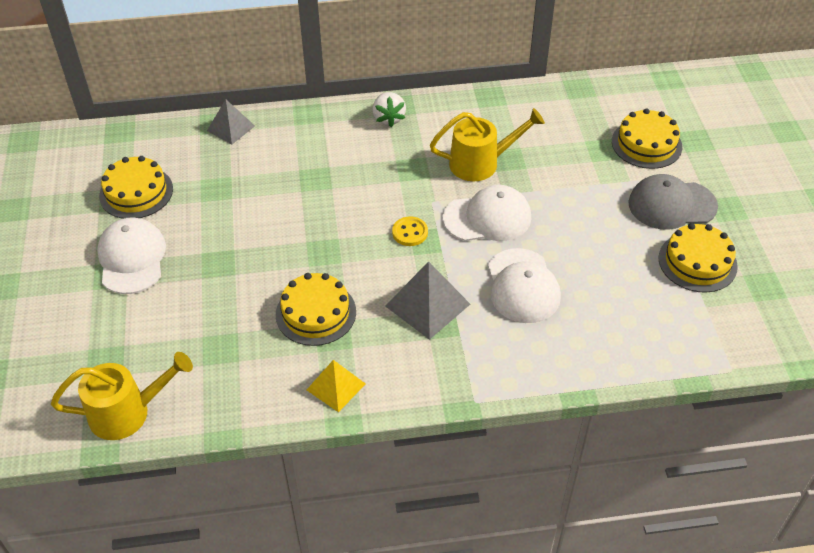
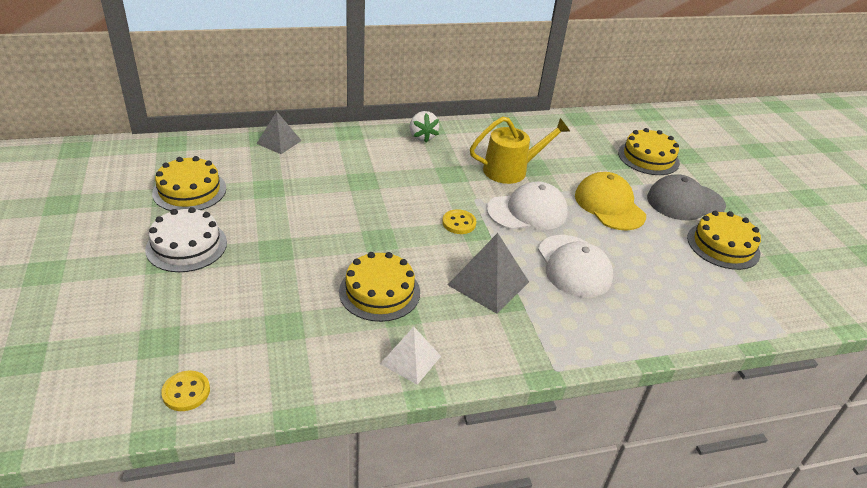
camera: 10 degrees left, 10 degrees down
yellow watering can [51,352,193,440] -> yellow button [161,371,210,411]
white cap [97,217,166,294] -> white cake [145,207,227,272]
yellow pyramid [307,360,366,412] -> white pyramid [380,327,441,385]
none -> yellow cap [575,172,646,230]

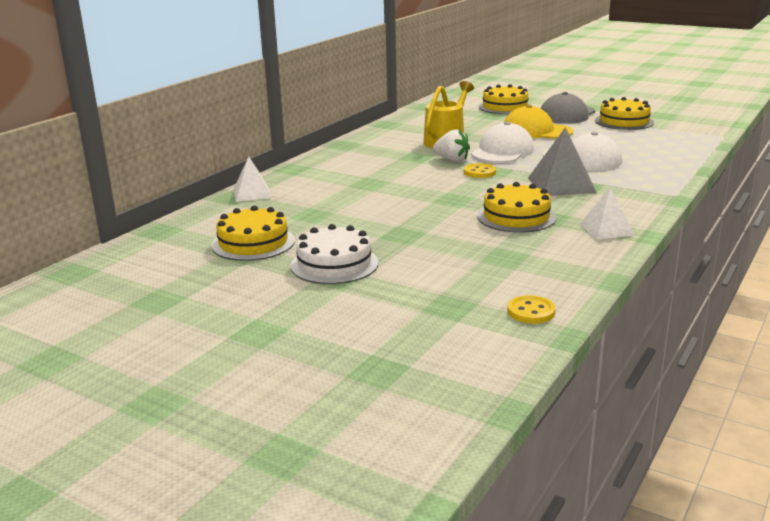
camera: 40 degrees left, 15 degrees down
grey pyramid [256,112,302,154] -> white pyramid [233,157,272,202]
white strawberry [410,111,439,143] -> white strawberry moved to [433,129,470,162]

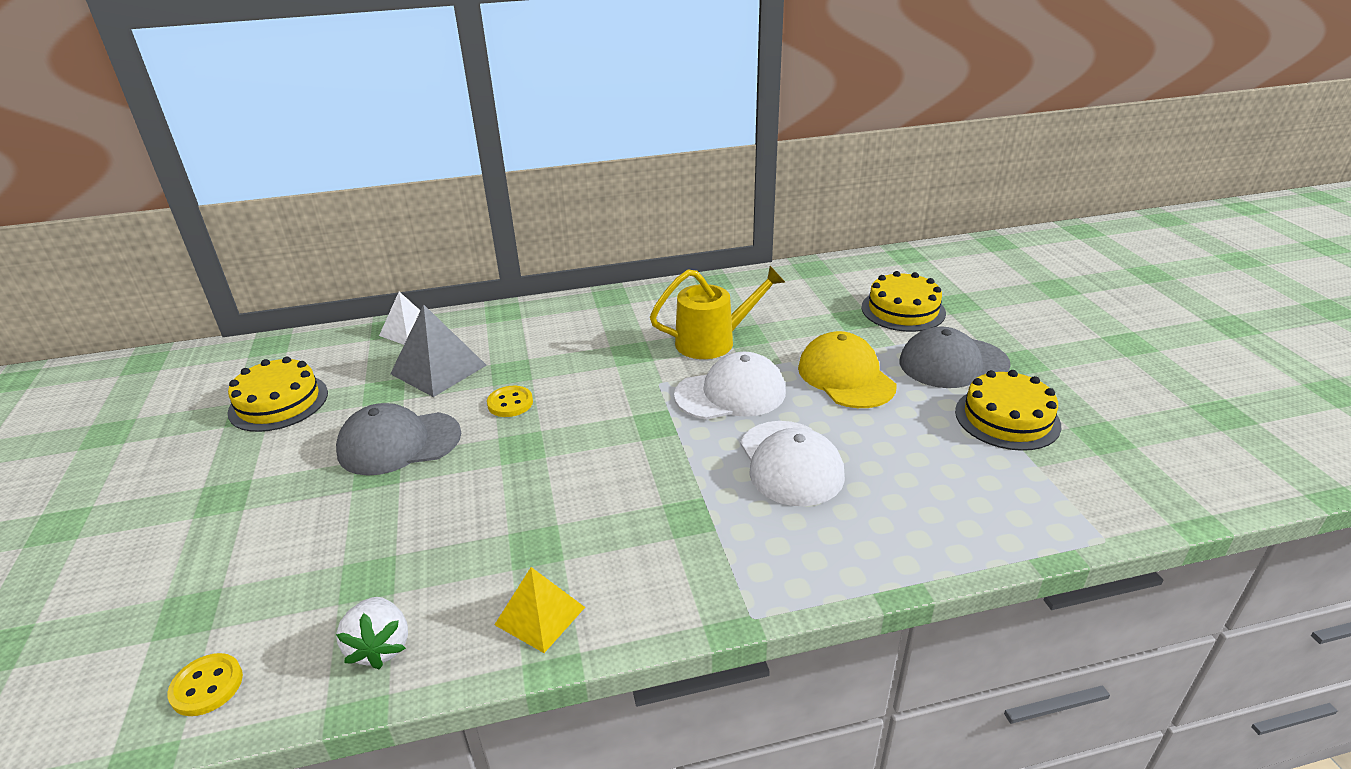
camera: 45 degrees right, 10 degrees up
white cake [291,224,379,284] -> none
white strawberry [433,129,470,162] -> white strawberry moved to [336,597,408,669]
yellow button [464,163,496,178] -> yellow button moved to [487,386,533,417]
yellow cake [477,182,556,233] -> none
grey pyramid [528,127,597,196] -> grey pyramid moved to [390,304,487,397]
white pyramid [579,187,635,240] -> yellow pyramid [494,567,585,653]
none -> grey cap [336,403,461,476]

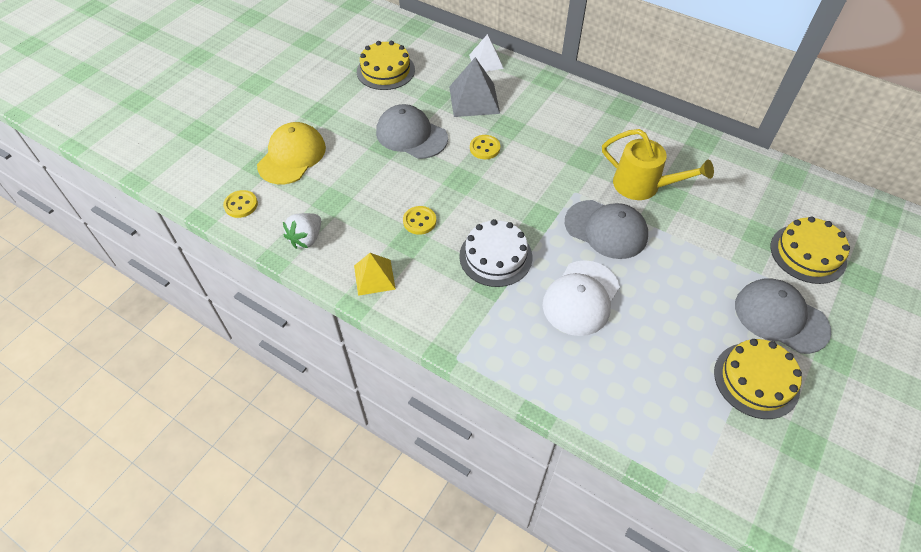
camera: 45 degrees right, 20 degrees up
white cap [674,352,786,420] -> grey cap [565,200,648,259]
yellow cap [798,331,896,408] -> yellow cap moved to [257,122,326,184]
none -> yellow button [403,206,436,235]
none -> white cake [459,219,532,287]

